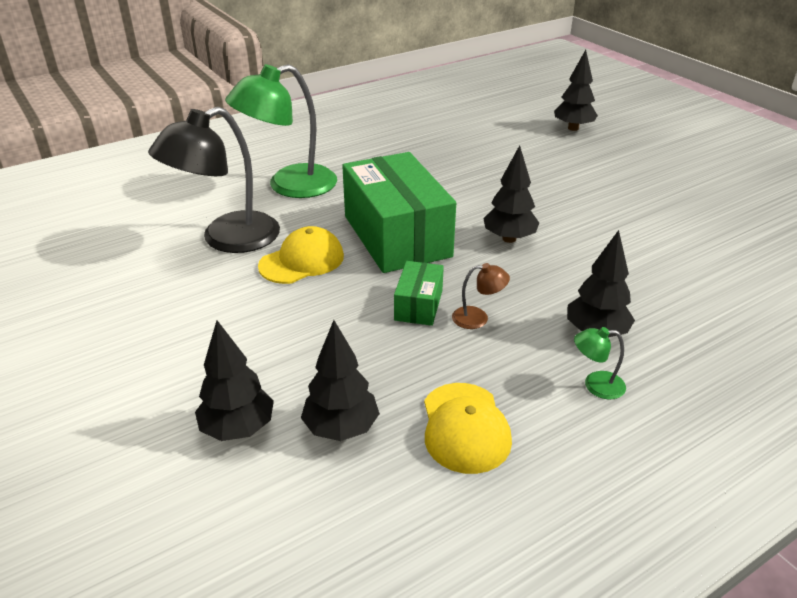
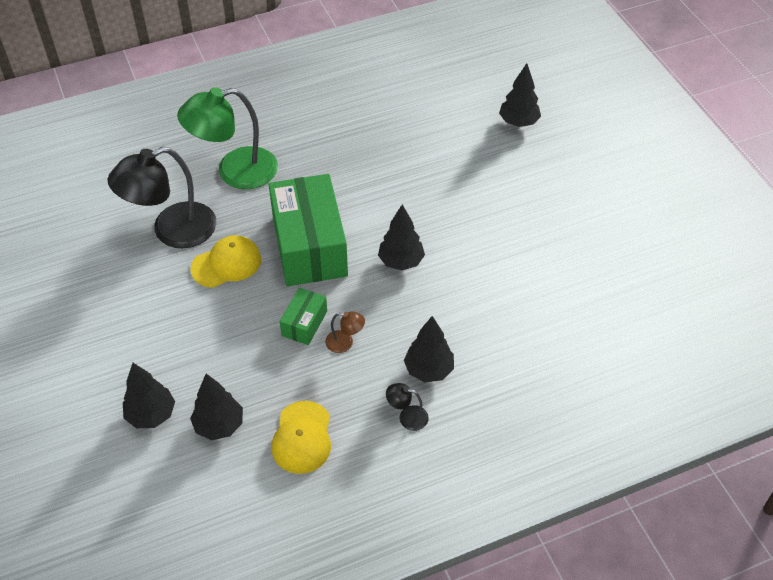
camera: 10 degrees right, 15 degrees up
green lamp [574,327,626,400] -> black lamp [386,383,429,431]

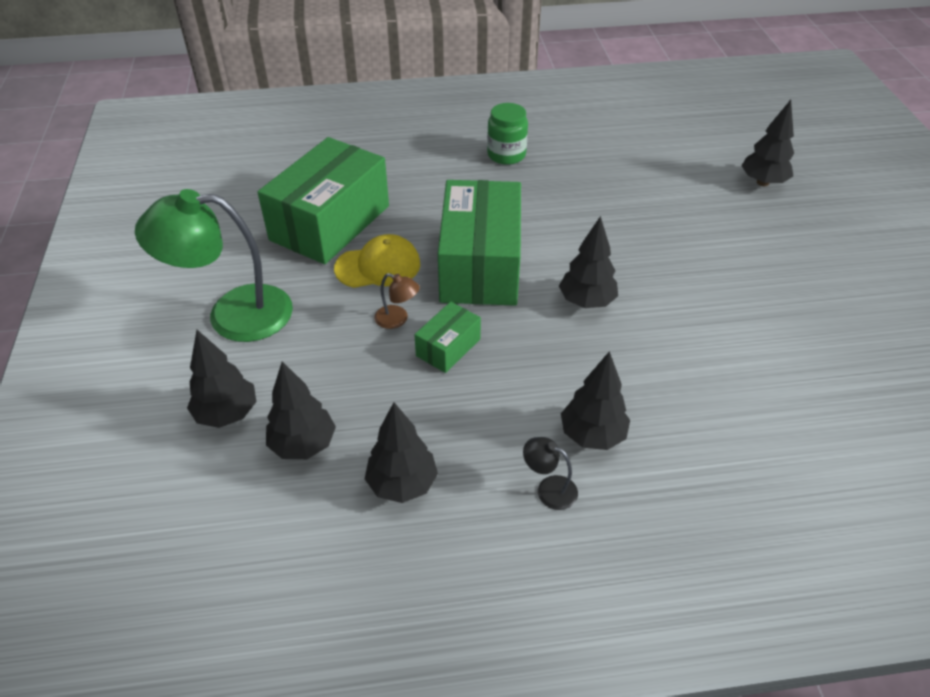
camera: 15 degrees right, 5 degrees down
black lamp [108,147,217,248] -> green box [257,137,389,264]
green lamp [177,87,278,189] -> green lamp moved to [135,189,293,342]
yellow cap [272,401,331,474] -> black tree [365,402,438,503]
brown lamp [325,311,365,353] -> brown lamp moved to [374,273,420,329]
none -> green jar [487,103,528,165]

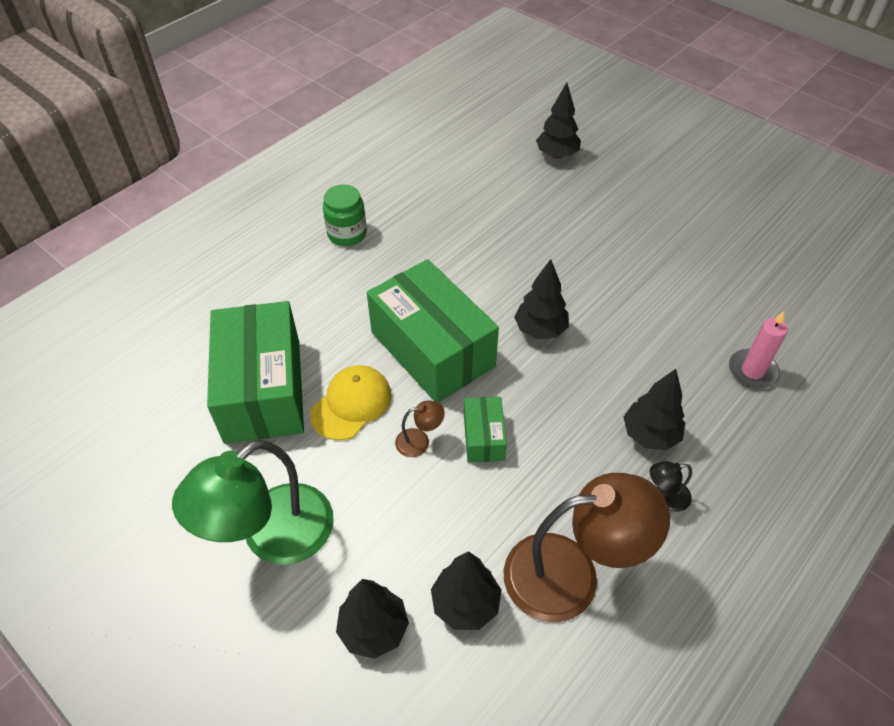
camera: 40 degrees left, 5 degrees up
black tree [365,402,438,503] -> brown lamp [504,473,670,622]
none -> pink candle [729,311,788,389]

